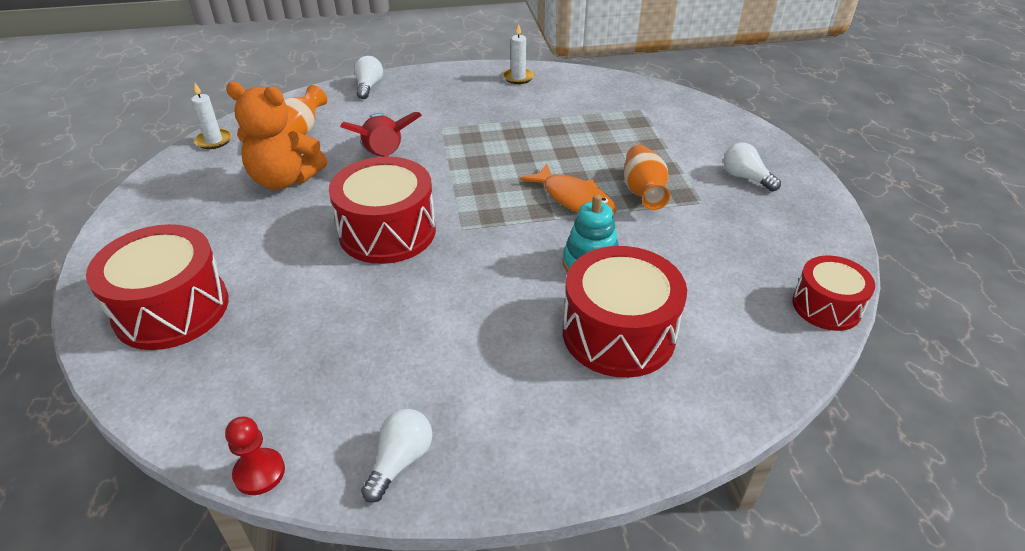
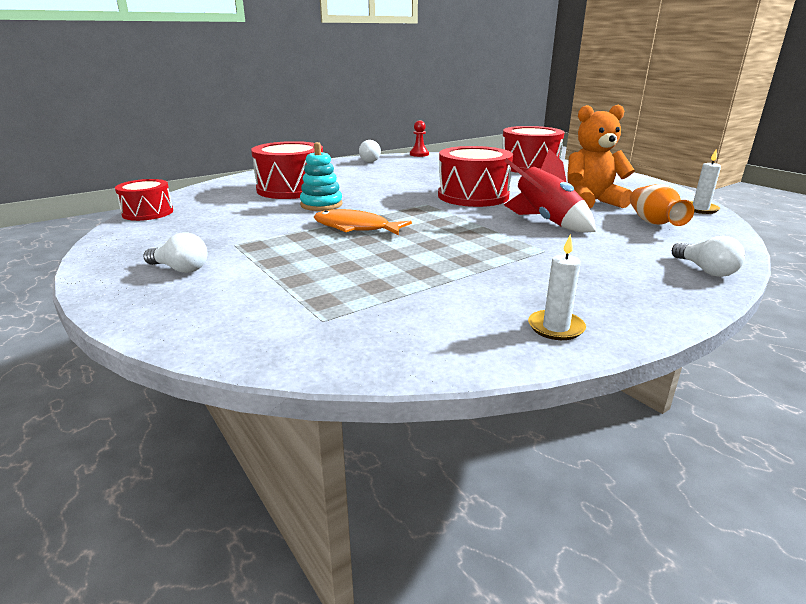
camera: 155 degrees right, 15 degrees down
orange vase [624,145,670,210] -> none

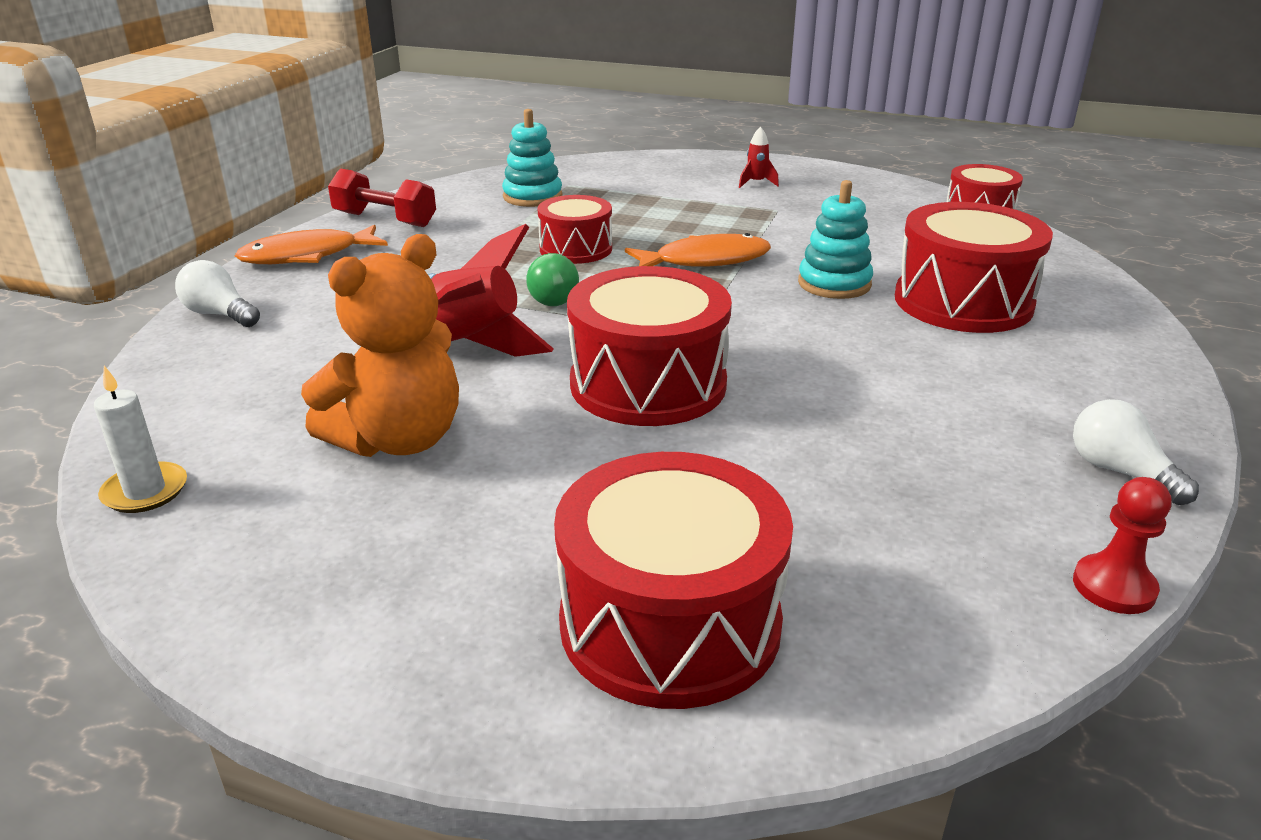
camera: 145 degrees right, 5 degrees up
white light bulb [143,232,207,273] -> red rocket [739,127,779,188]
white candle [528,235,586,340] -> red dumbbell [328,168,436,227]
orange vase [630,184,694,226] -> none
none -> orange fish [235,225,388,264]
none -> turquoise stacking toy [502,109,562,207]
none -> green light bulb [526,253,579,306]
none -> red drum [537,195,612,264]

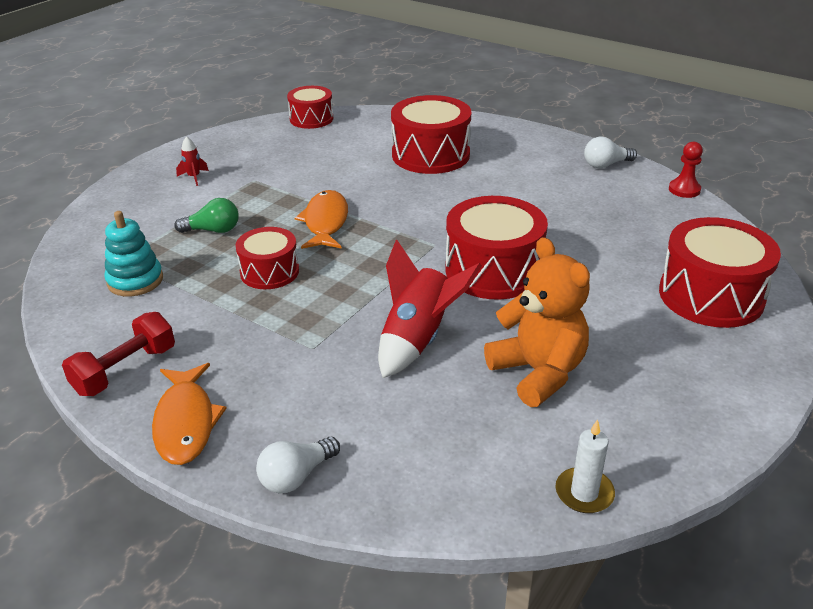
camera: 75 degrees left, 5 degrees up
green light bulb [526,253,579,306] -> green light bulb moved to [174,198,239,233]
turquoise stacking toy [798,180,873,299] -> none

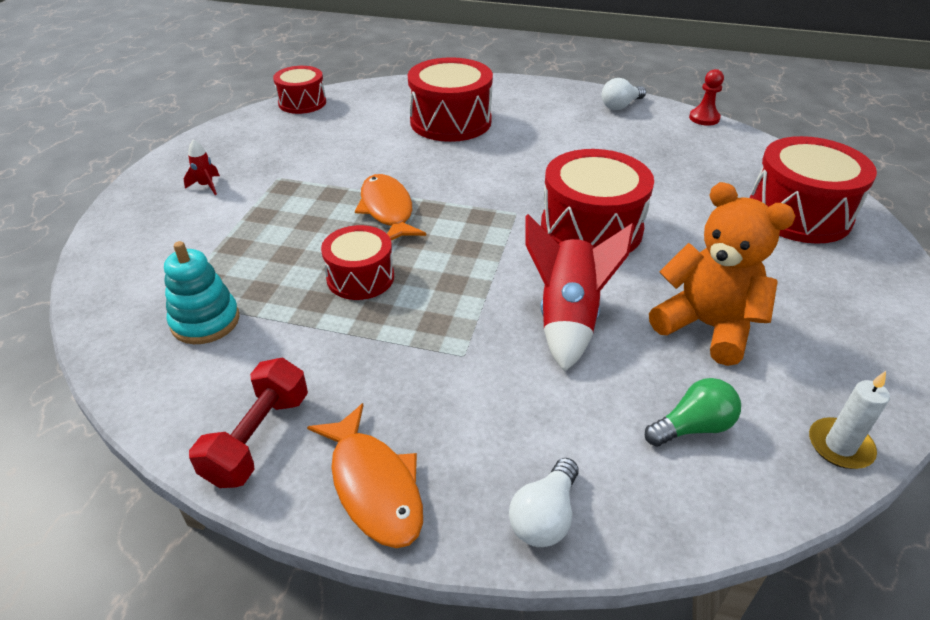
camera: 20 degrees left, 5 degrees up
green light bulb [174,198,239,233] -> green light bulb moved to [645,378,741,447]

